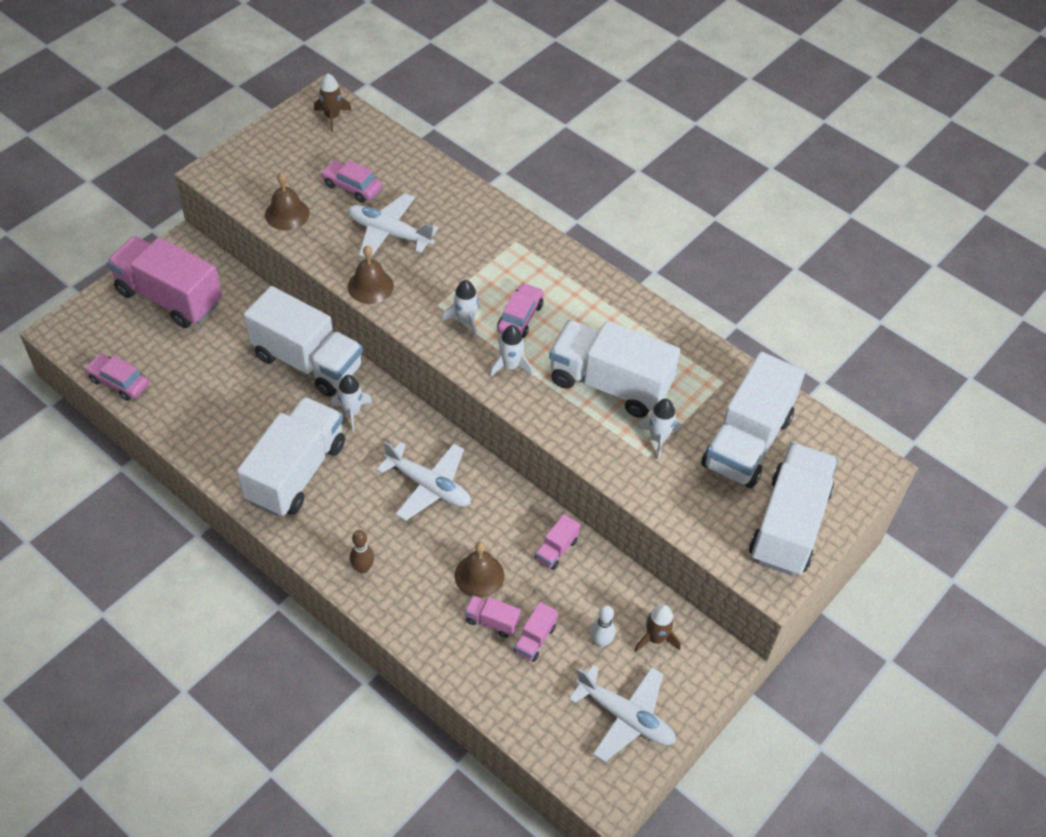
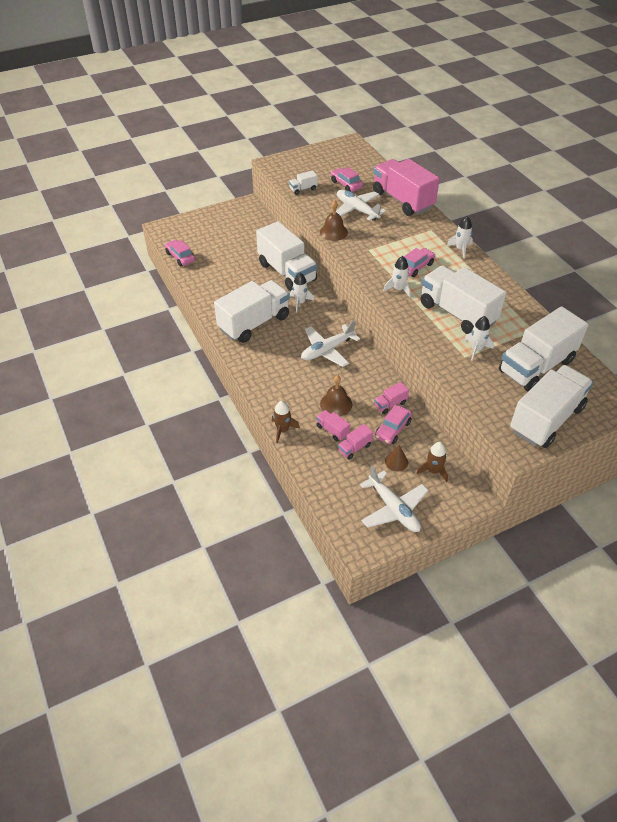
camera: 25 degrees right, 5 degrees down
pink truck [107,236,222,328] -> pink truck moved to [373,159,440,216]
brown bell [265,172,309,230] -> white truck [289,170,318,195]
brown rocket [314,73,352,132] -> brown rocket moved to [272,401,300,443]
brown bowling pin [350,530,374,573] -> none
white plane [377,441,471,521] -> white plane turned 90 degrees clockwise [301,320,360,367]
white rocket [442,280,480,339] -> white rocket moved to [447,216,473,259]
white bowling pin [590,605,615,647] -> brown cone [385,445,408,472]
none -> pink car [375,405,412,444]

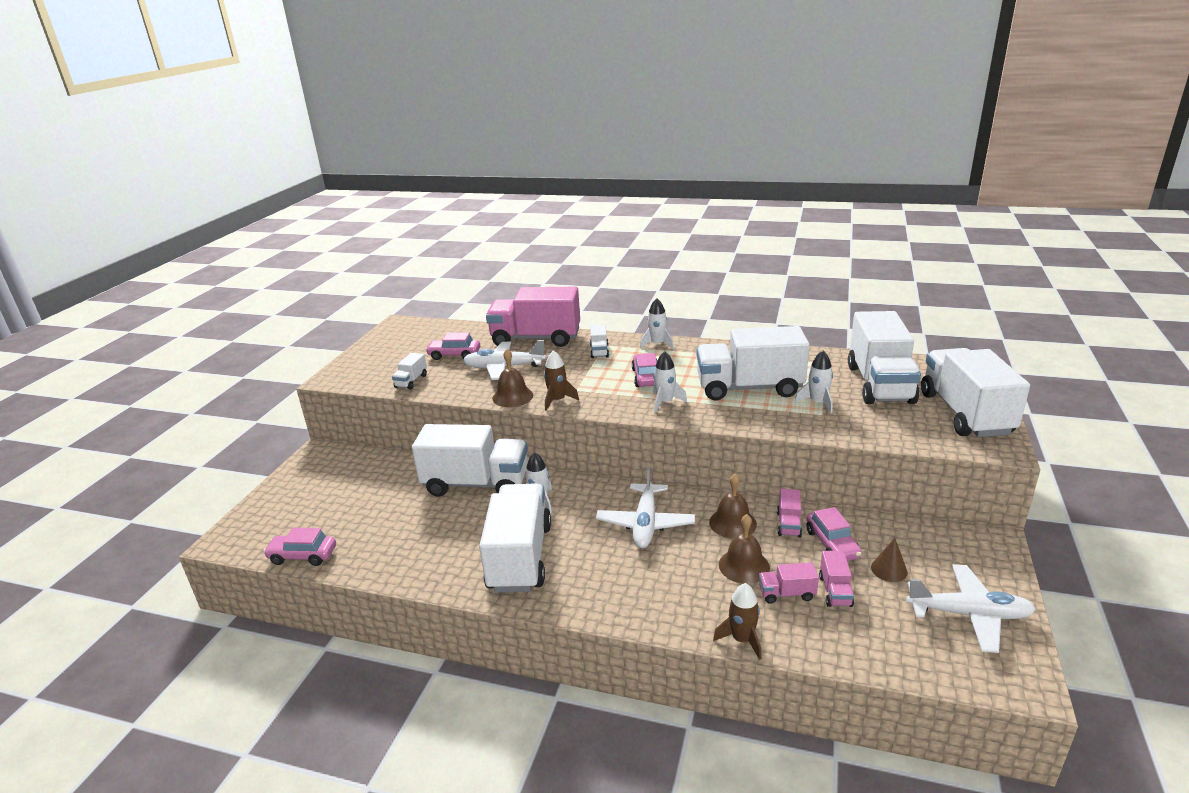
camera: 45 degrees left, 20 degrees down
brown rocket [416,442,448,482] -> brown rocket moved to [544,350,579,411]
none -> white truck [590,324,609,358]
none -> brown bell [709,474,757,539]

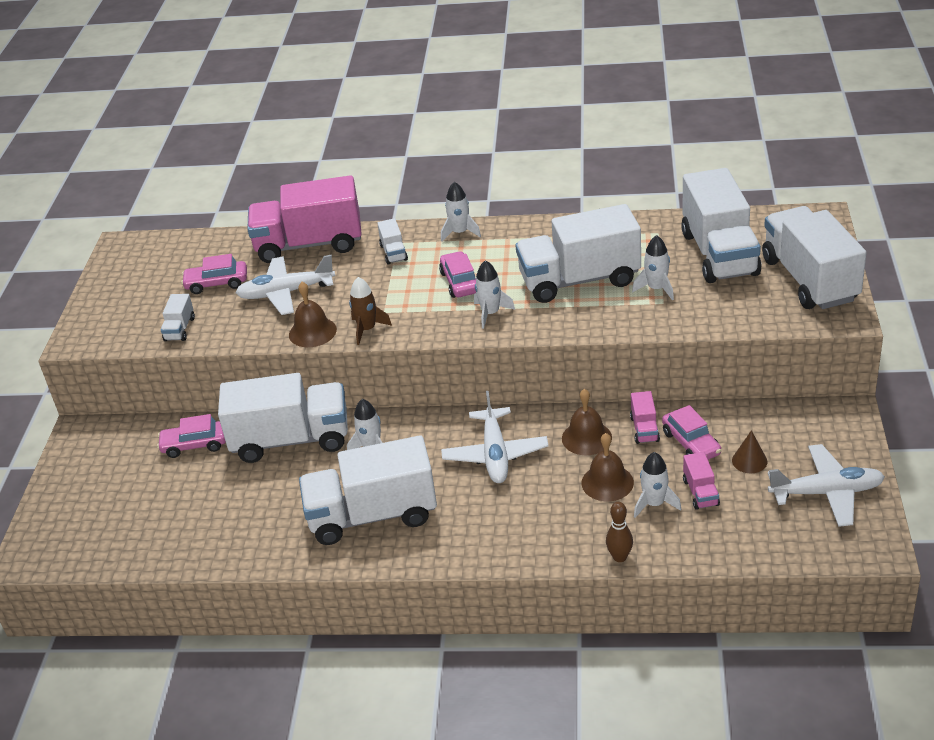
camera: 10 degrees left, 10 degrees up
pink car [263,528,336,566] -> pink car moved to [157,414,226,458]
white truck [479,483,551,593] -> white truck turned 90 degrees counterclockwise [299,435,437,545]
brown rocket [713,583,762,660] -> brown bowling pin [606,502,633,562]
pink truck [759,562,819,604] -> white rocket [634,452,682,518]

